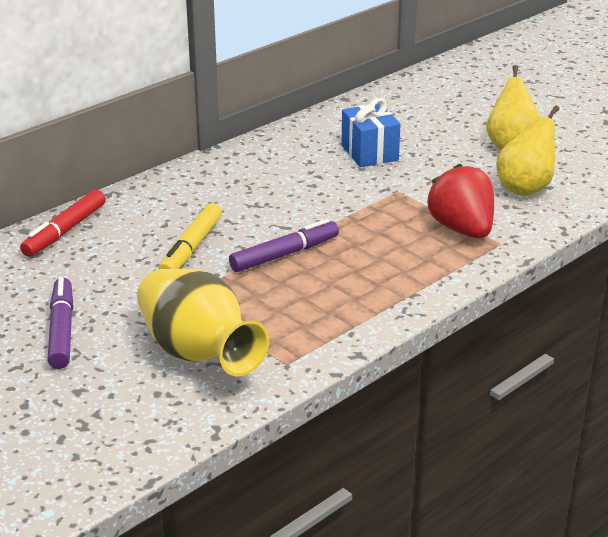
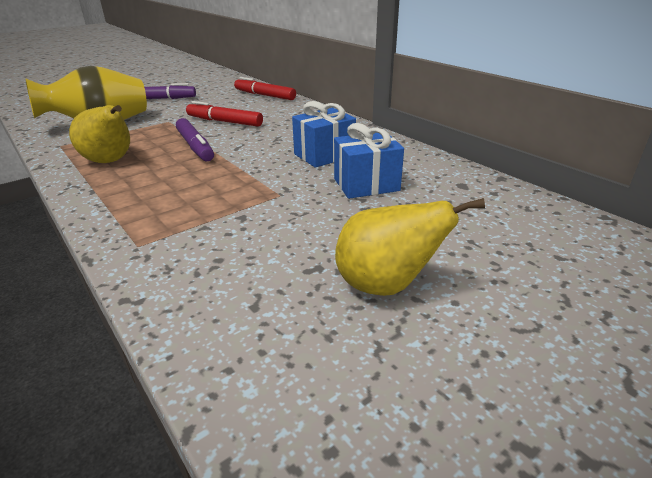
camera: 95 degrees right, 0 degrees up
yellow marker [159,203,222,269] -> red marker [186,101,263,127]
red strawberry [427,164,494,238] -> none
yellow pear [496,105,559,196] -> yellow pear moved to [69,105,130,163]
none -> blue gift [292,101,356,168]

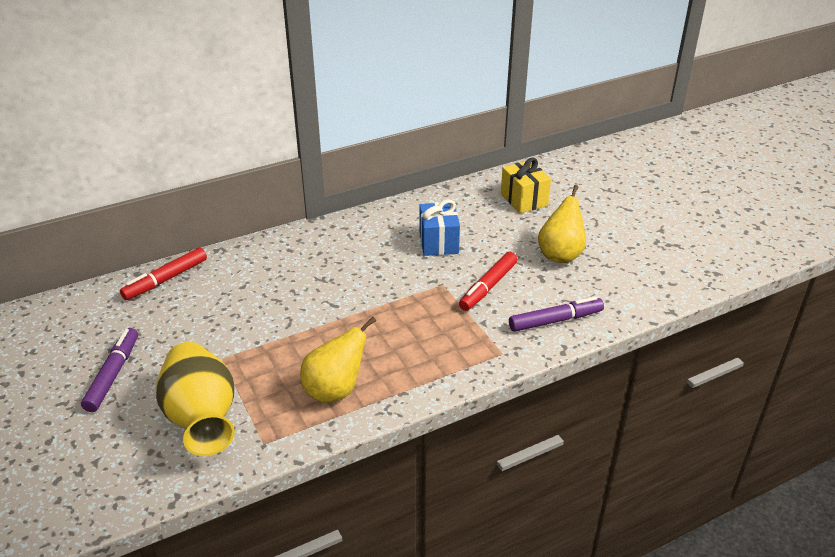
camera: 80 degrees left, 5 degrees up
purple marker [176,118,214,161] -> purple marker moved to [509,296,604,332]
red marker [186,101,263,127] -> red marker moved to [459,252,518,311]
blue gift [292,101,356,168] -> none
none -> yellow gift [501,158,551,213]

